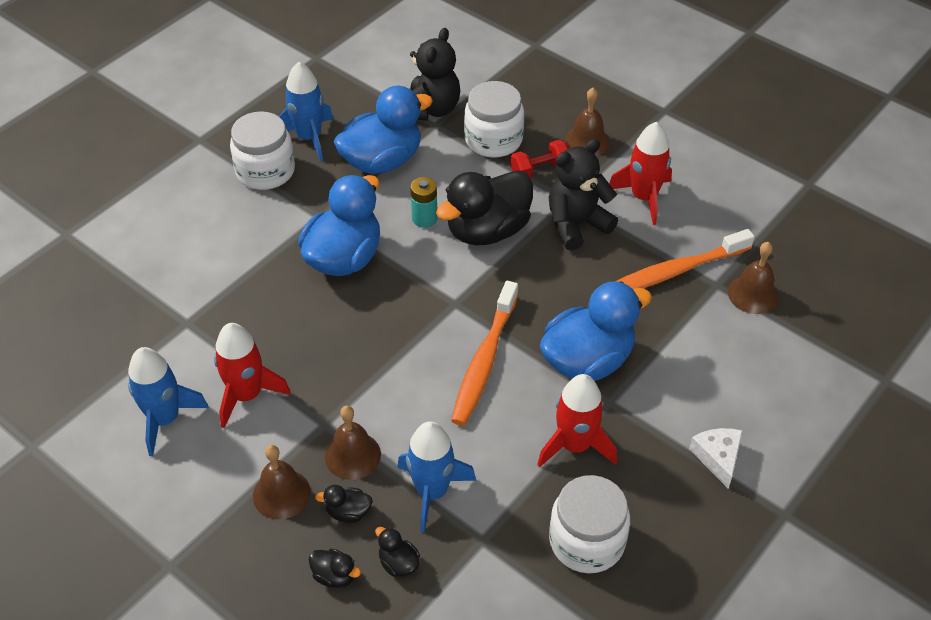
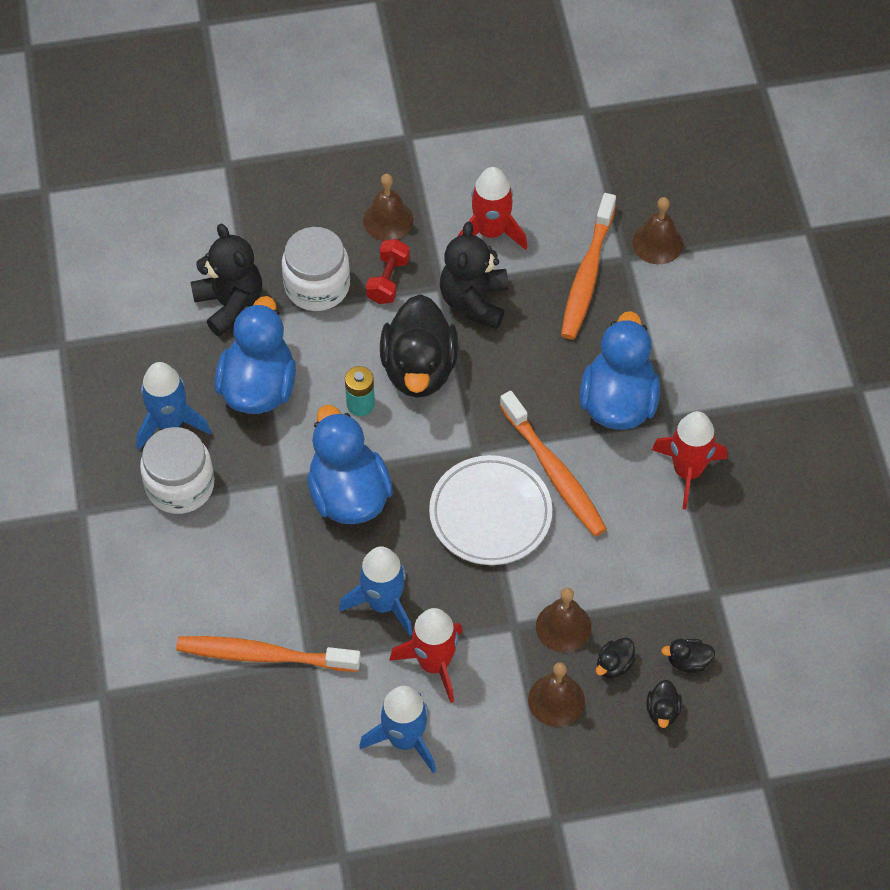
camera: 50 degrees left, 10 degrees up
black duck [309,548,361,588] -> black duck turned 120 degrees clockwise [647,680,682,728]
blue rocket [397,421,476,533] -> blue rocket moved to [339,546,412,636]
white jar [549,475,630,573] -> none
white cheese [689,428,743,489] -> none
none -> orange toothbrush [176,636,361,672]
none -> white plate [429,455,552,565]

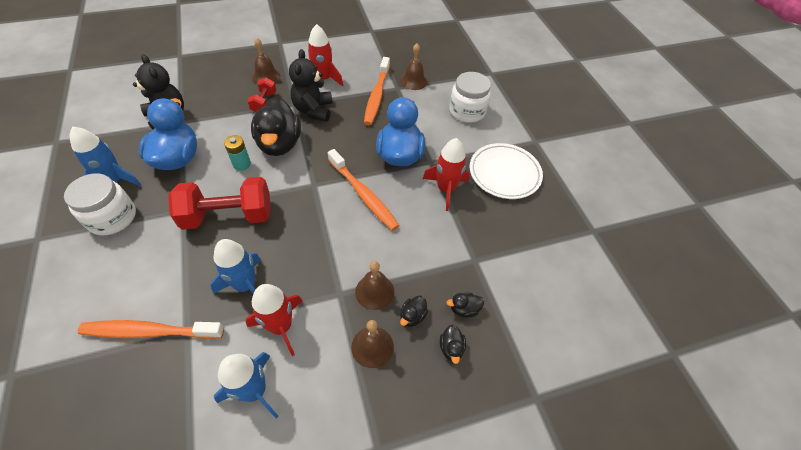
camera: 10 degrees left, 5 degrees down
white jar [282,227,350,311] -> white jar moved to [449,72,491,123]
blue duck [307,405,393,524] -> red dumbbell [168,177,271,230]
white plate [429,455,552,565] -> white plate moved to [470,143,543,199]

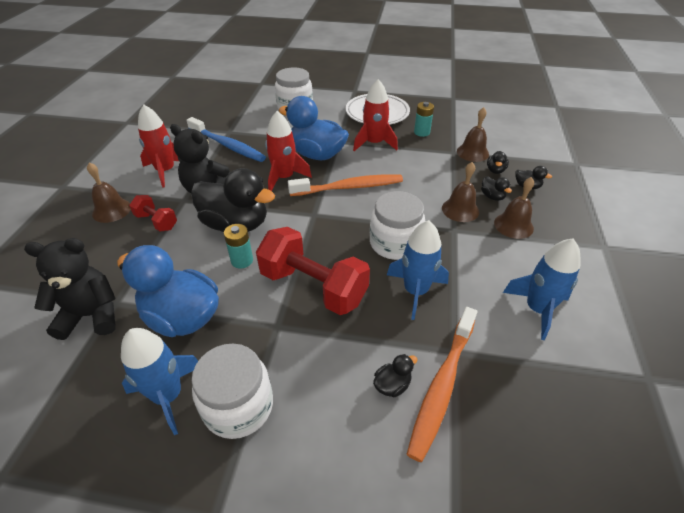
camera: 60 degrees left, 10 degrees down
red dumbbell [168,177,271,230] -> red dumbbell turned 75 degrees counterclockwise [256,227,370,315]
red rocket [245,284,303,356] -> red rocket moved to [265,111,312,191]
orange toothbrush [364,57,390,125] -> blue toothbrush [186,117,266,162]
brown bell [400,44,427,90] -> brown bell moved to [457,107,489,162]
none -> white jar [370,191,425,260]
none -> black duck [373,354,418,397]
none -> turquoise battery [414,102,434,137]

